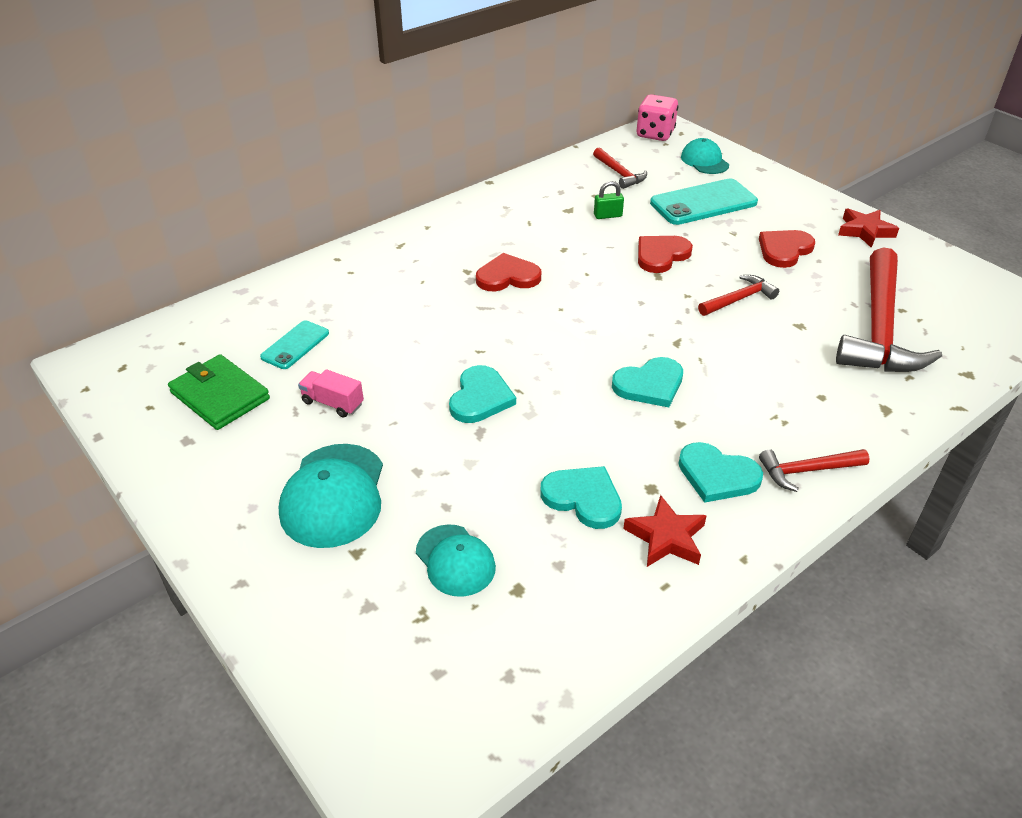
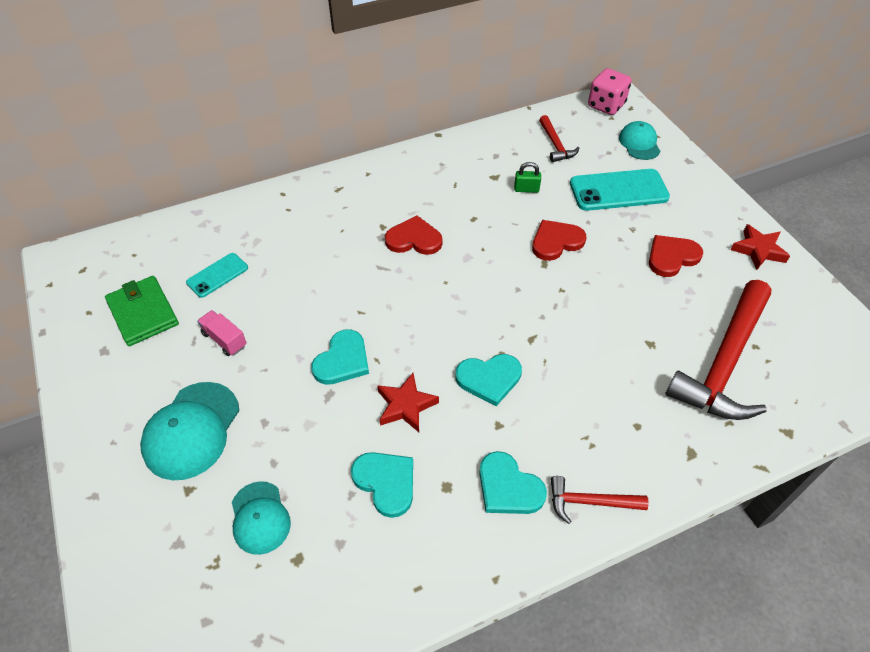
camera: 15 degrees right, 10 degrees up
red star [623,495,707,567] -> red star moved to [377,373,439,432]
red hammer [698,275,779,316] -> none

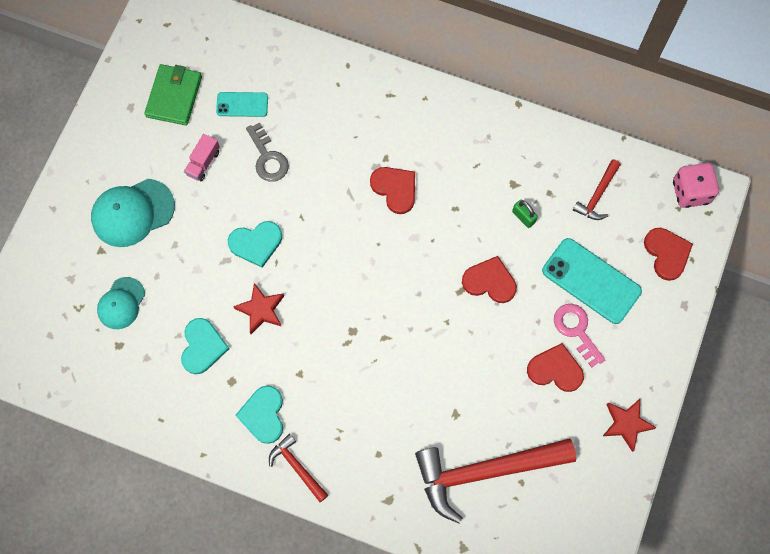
camera: 45 degrees right, 20 degrees up
pink truck [197,310,247,356] -> pink truck turned 150 degrees counterclockwise [184,134,220,181]
turquoise heart [456,354,522,406] -> none
turquoise cap [619,121,660,160] -> red heart [644,228,693,281]
none -> grey key [246,122,289,182]
none -> pink key [554,304,605,368]

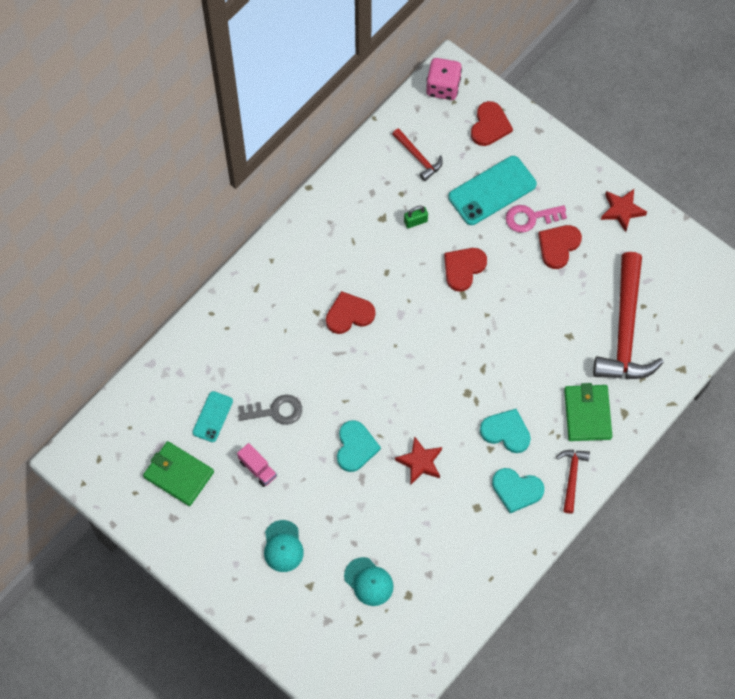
camera: 70 degrees left, 5 degrees down
turquoise cap [91,179,175,247] -> turquoise cap [264,520,304,572], size x0.64
turquoise heart [181,318,229,374] -> turquoise heart moved to [480,409,531,453]
red hammer [269,434,328,502] -> red hammer turned 120 degrees clockwise [556,450,590,514]
red heart [644,228,693,281] -> red heart turned 105 degrees clockwise [471,101,513,146]
none -> green wallet [564,383,612,441]

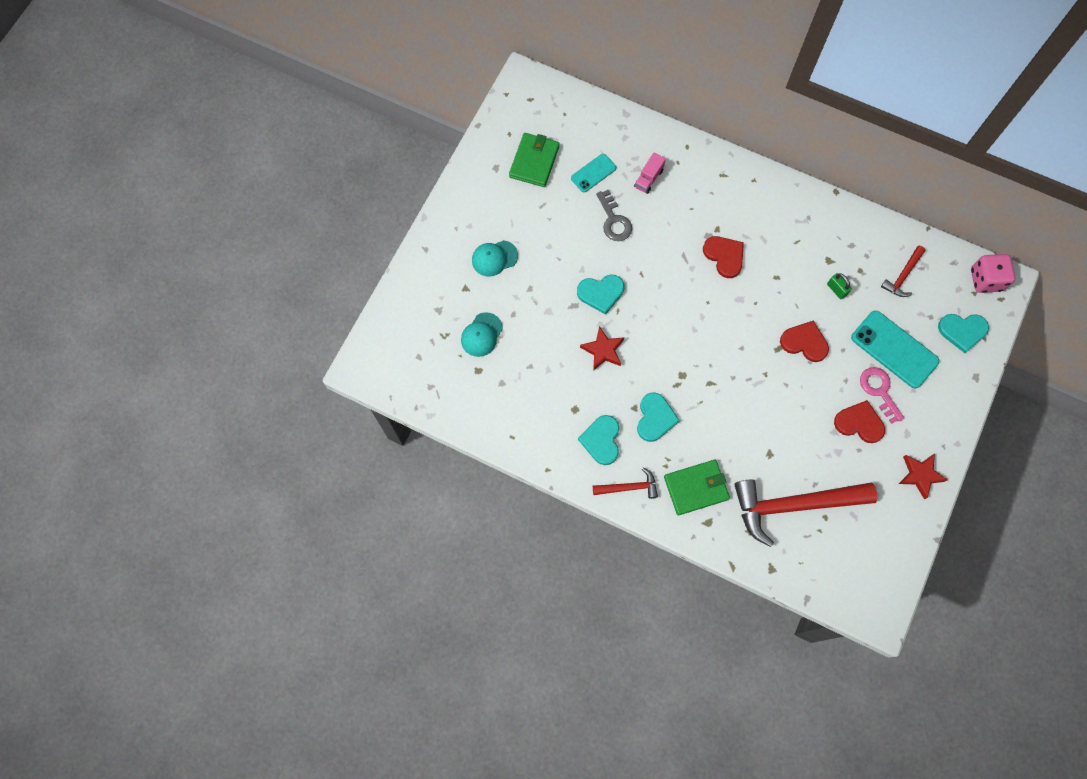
camera: 75 degrees right, 5 degrees up
turquoise phone [193,391,233,442] -> turquoise phone turned 45 degrees counterclockwise [571,154,616,192]
pink truck [237,443,277,487] -> pink truck moved to [634,152,666,194]
red heart [471,101,513,146] -> turquoise heart [938,314,989,353]

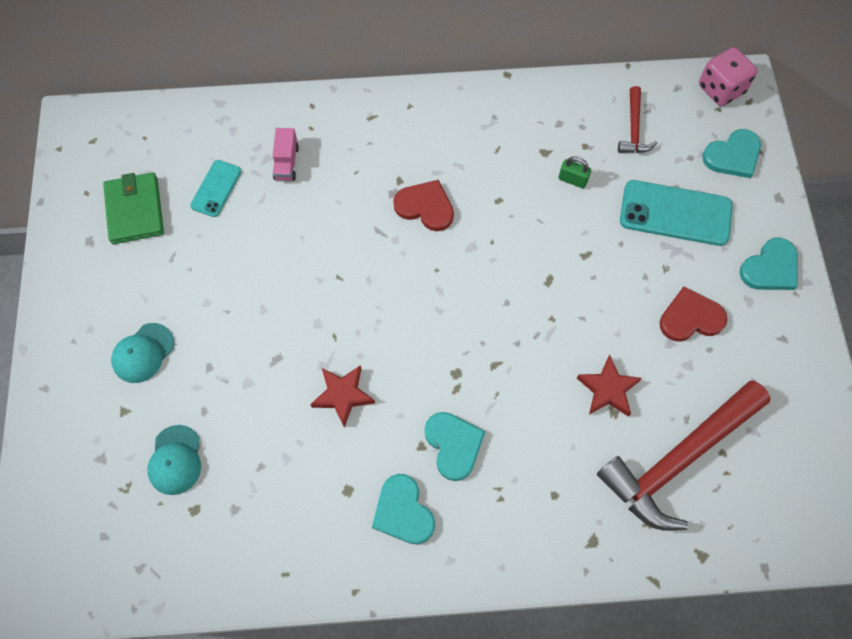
camera: 30 degrees left, 5 degrees down
turquoise heart [577,275,624,315] -> turquoise heart moved to [740,237,798,290]
red hammer [593,467,658,499] -> none
grey key [596,189,632,241] -> none
green wallet [664,460,730,515] -> none
red heart [780,321,829,362] -> none
pink key [860,367,904,424] -> none
red star [899,454,948,500] -> red star moved to [577,355,642,417]

